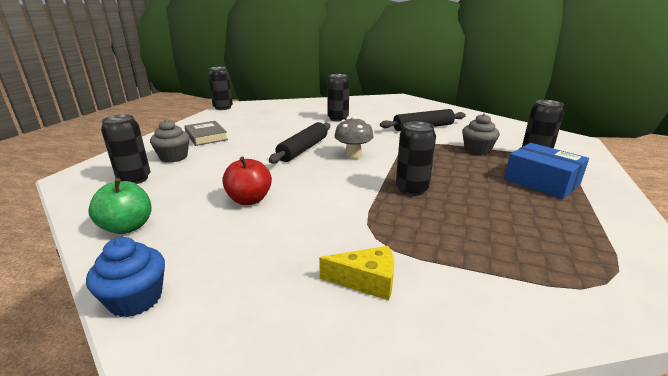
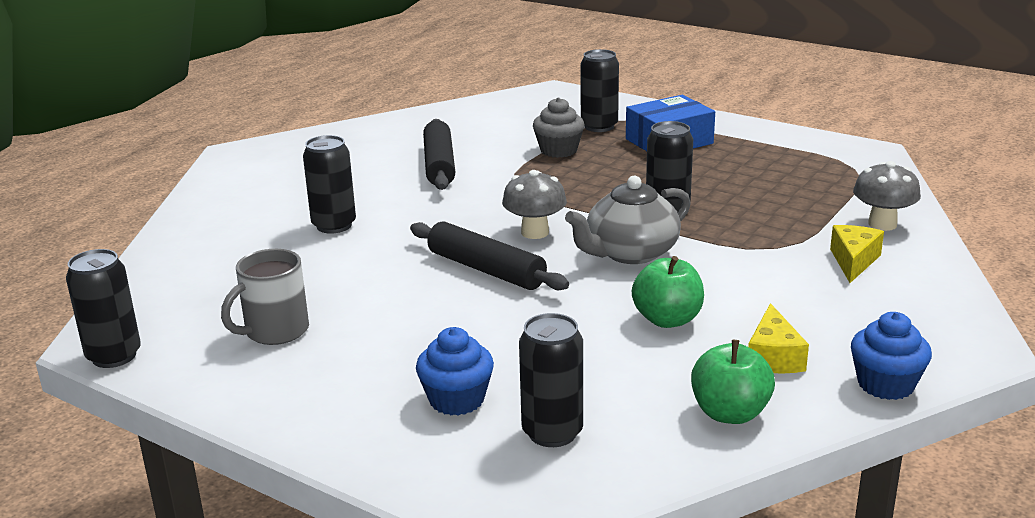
camera: 75 degrees left, 0 degrees up
grey cupcake [150,119,190,163] -> blue cupcake [416,327,494,415]
grey book [184,121,228,146] -> none
red apple [222,157,272,205] -> green apple [632,256,704,328]
none -> grey mug [221,249,309,345]
none -> grey teapot [565,175,691,264]
none -> yellow cheese [748,303,809,373]
none -> grey mushroom [853,161,921,231]

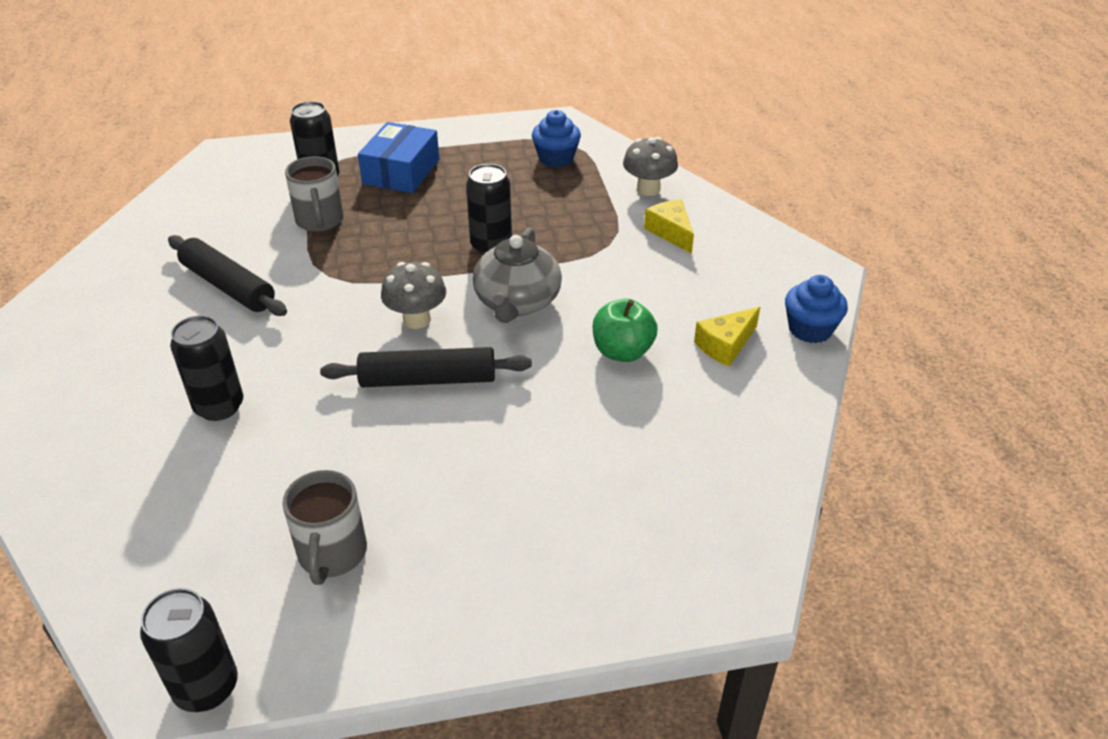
camera: 45 degrees left, 15 degrees up
blue cupcake [416,327,494,415] -> blue cupcake moved to [532,110,581,167]
black can [519,313,583,447] -> none
grey cupcake [533,97,584,158] -> grey mug [285,156,344,232]
green apple [691,340,775,424] -> none
yellow cheese [748,303,809,373] -> yellow cheese turned 90 degrees clockwise [694,307,760,366]

